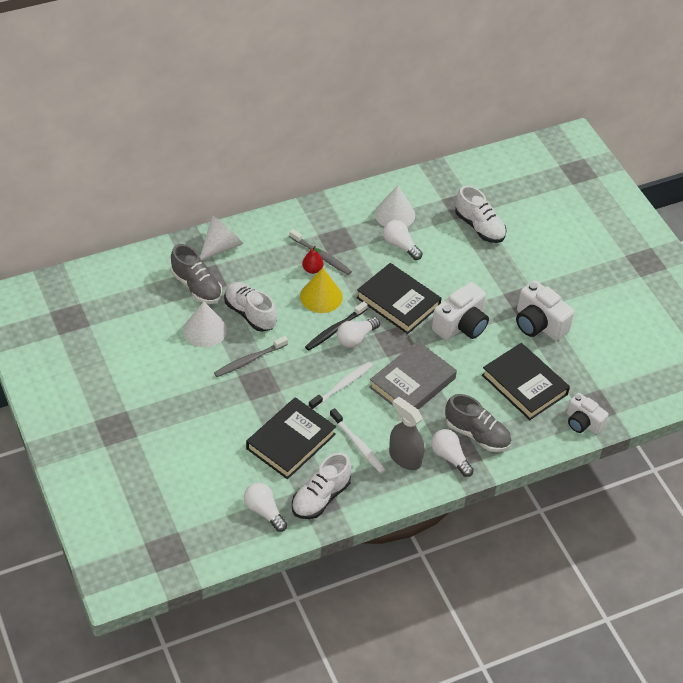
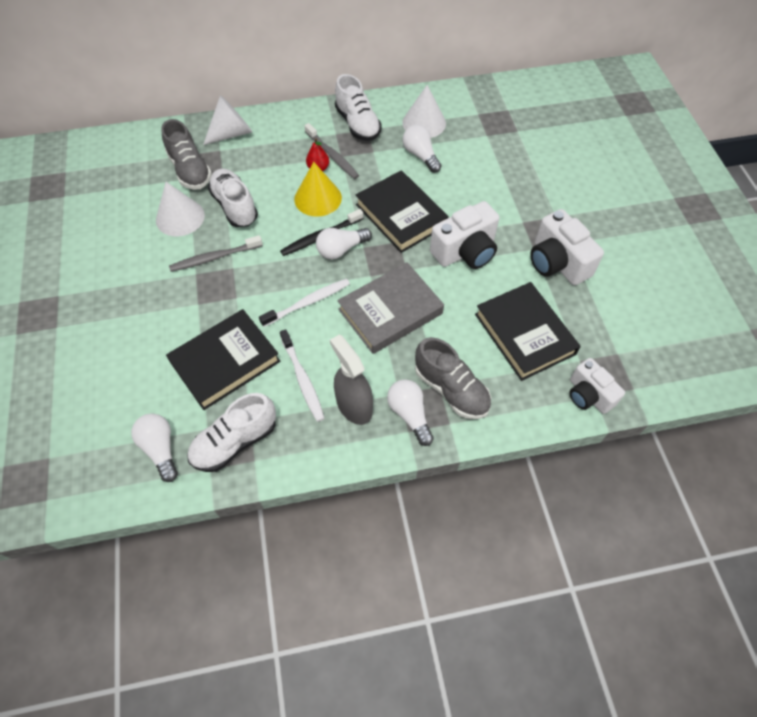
camera: 15 degrees right, 10 degrees up
white shoe [455,186,507,243] -> white shoe moved to [335,74,382,141]

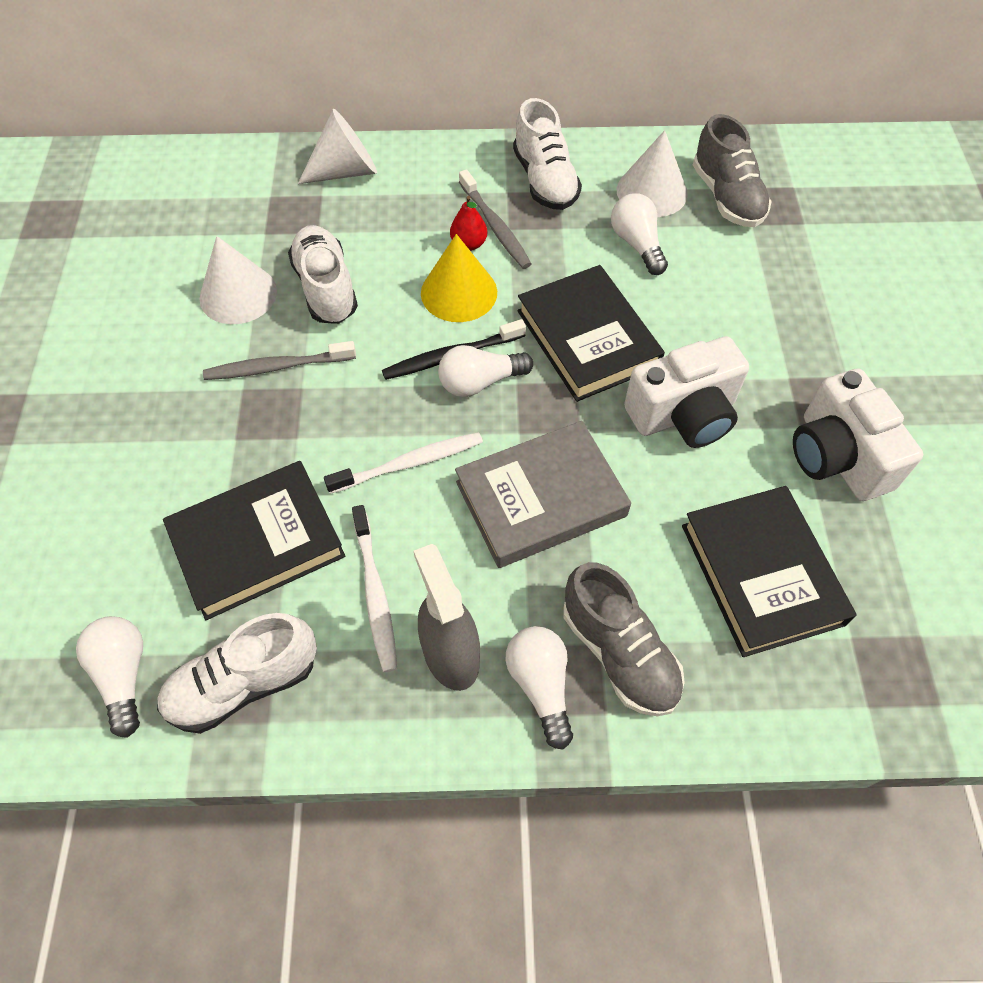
camera: 10 degrees right, 0 degrees up
grey shoe [161,119,212,190] -> grey shoe moved to [693,114,772,227]
white camera [569,358,625,414] -> none

